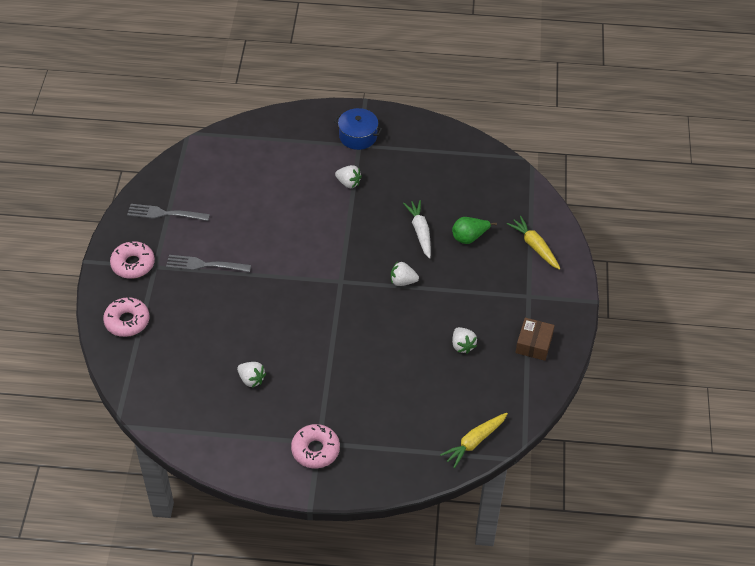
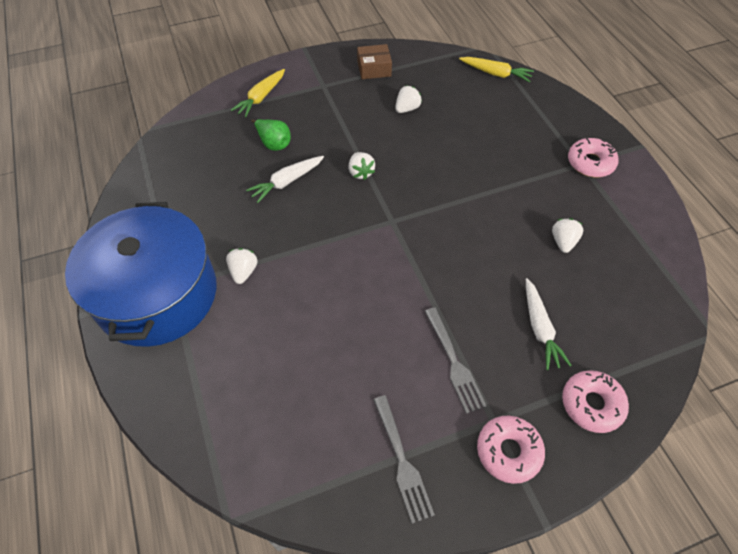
camera: 115 degrees left, 5 degrees up
blue pot [334,108,382,150] -> blue pot [65,202,217,347], size x2.27
none -> white carrot [526,278,572,370]

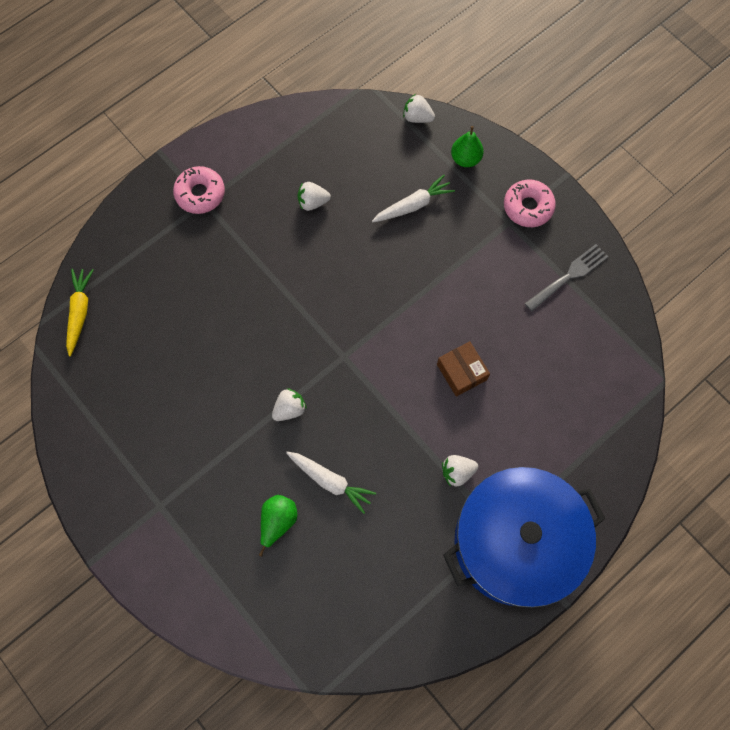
camera: 110 degrees left, 15 degrees up
yellow carrot [231,69,285,117] -> none
brown box [357,44,392,79] -> brown box moved to [437,341,490,397]
white strawberry [395,85,422,113] -> white strawberry moved to [403,94,435,123]
grey fork [424,308,487,414] -> none
pink donut [562,370,629,433] -> green pear [451,126,484,167]

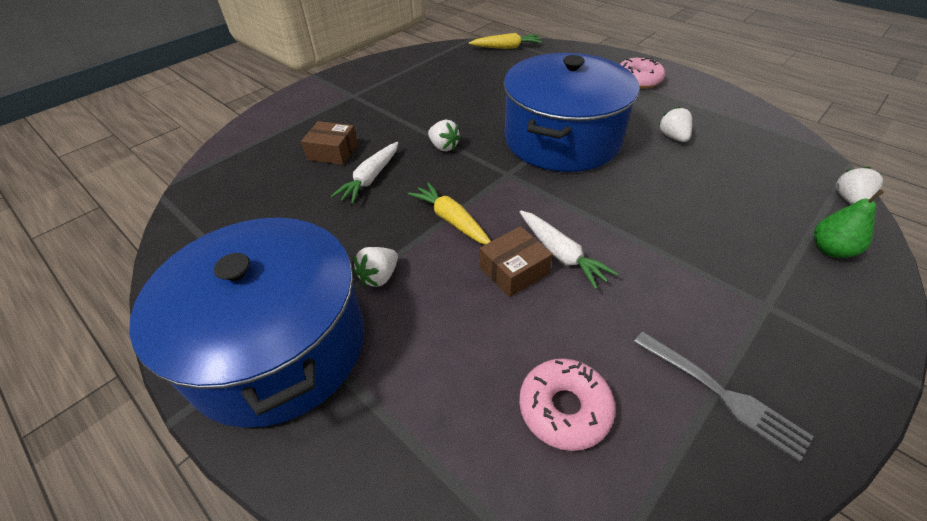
camera: 85 degrees right, 25 degrees down
green pear [259,495,298,556] -> brown box [301,121,358,165]
white carrot [372,175,455,222] -> white carrot moved to [520,210,618,289]
white strawberry [442,455,478,486] -> white strawberry turned 120 degrees counterclockwise [354,247,398,287]
pink donut [504,179,556,227] -> pink donut moved to [519,358,615,451]
none -> yellow carrot [408,182,491,245]
none -> blue pot [503,53,640,172]

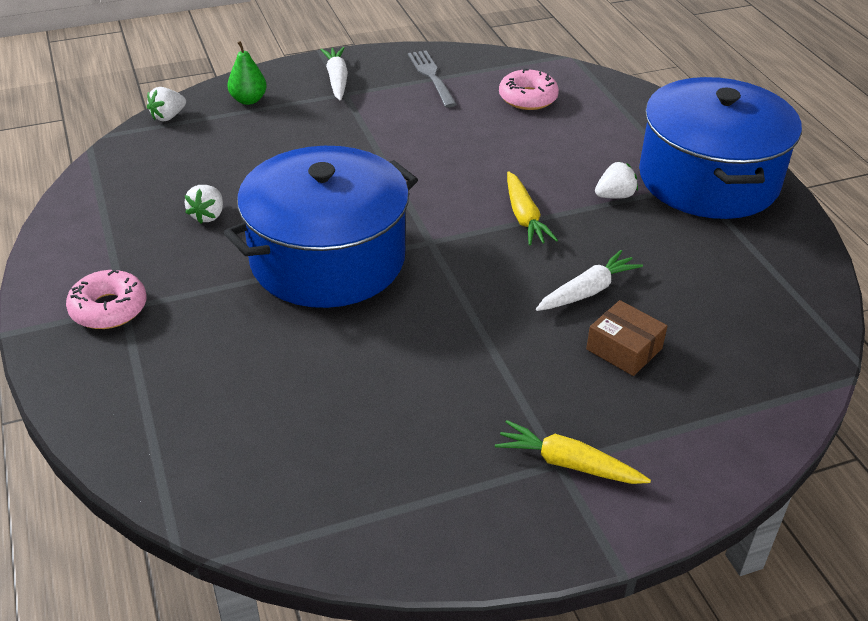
camera: 155 degrees left, 5 degrees down
white strawberry [428,120,461,151] -> none
yellow carrot [469,33,542,49] -> yellow carrot moved to [495,420,651,484]
brown box [480,226,553,297] -> none
white carrot [520,210,618,289] -> white carrot moved to [320,47,348,101]

